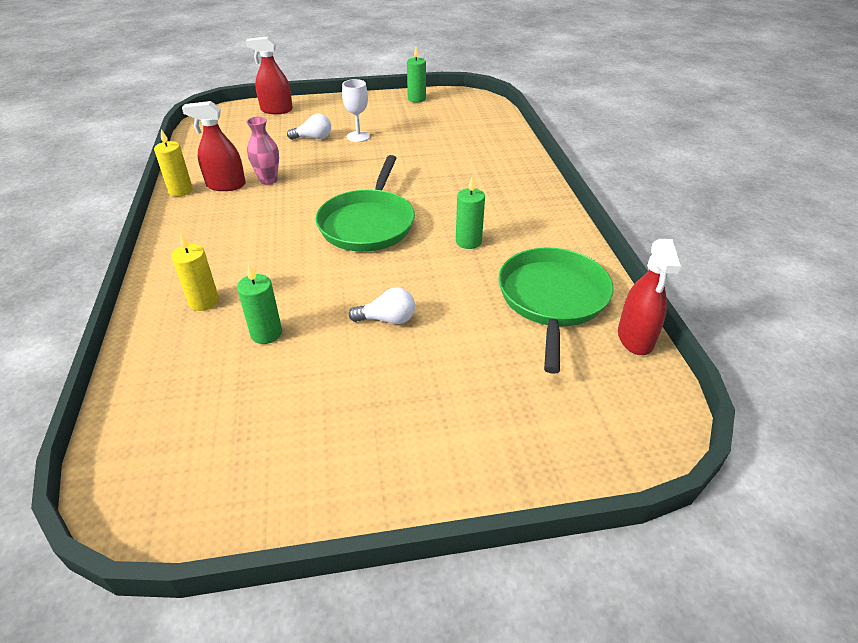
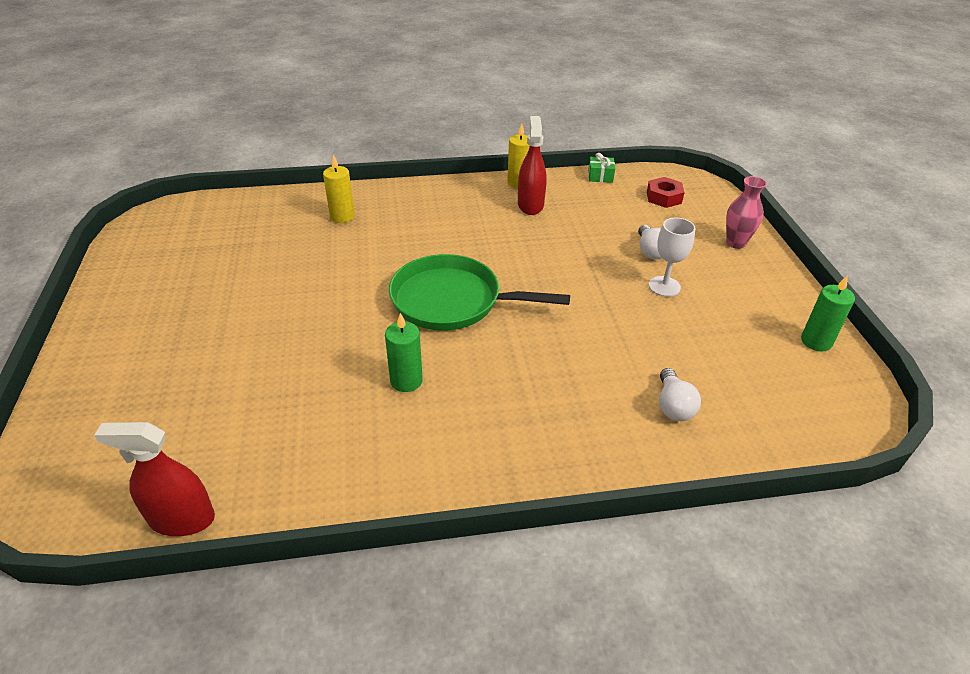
camera: 90 degrees right, 0 degrees up
green candle [237,265,282,344] -> none
red spray bottle [246,36,293,114] -> none
pink vase [246,116,279,185] -> pink vase moved to [726,176,767,249]
white light bulb [348,287,415,324] -> white light bulb moved to [659,368,701,421]
green pan [499,247,613,374] -> none
none -> green gift [588,153,615,183]
none -> red nut [647,177,685,208]

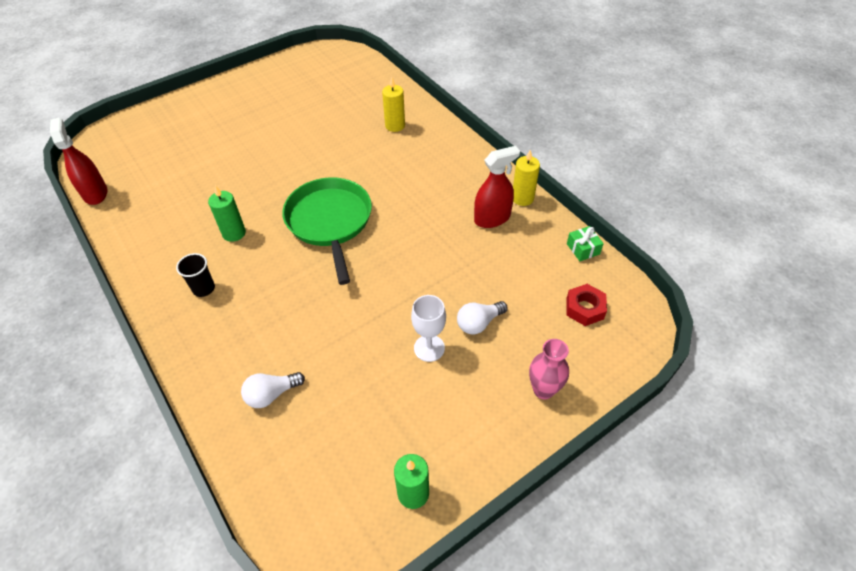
camera: 65 degrees right, 10 degrees up
none -> black cup [176,253,215,297]

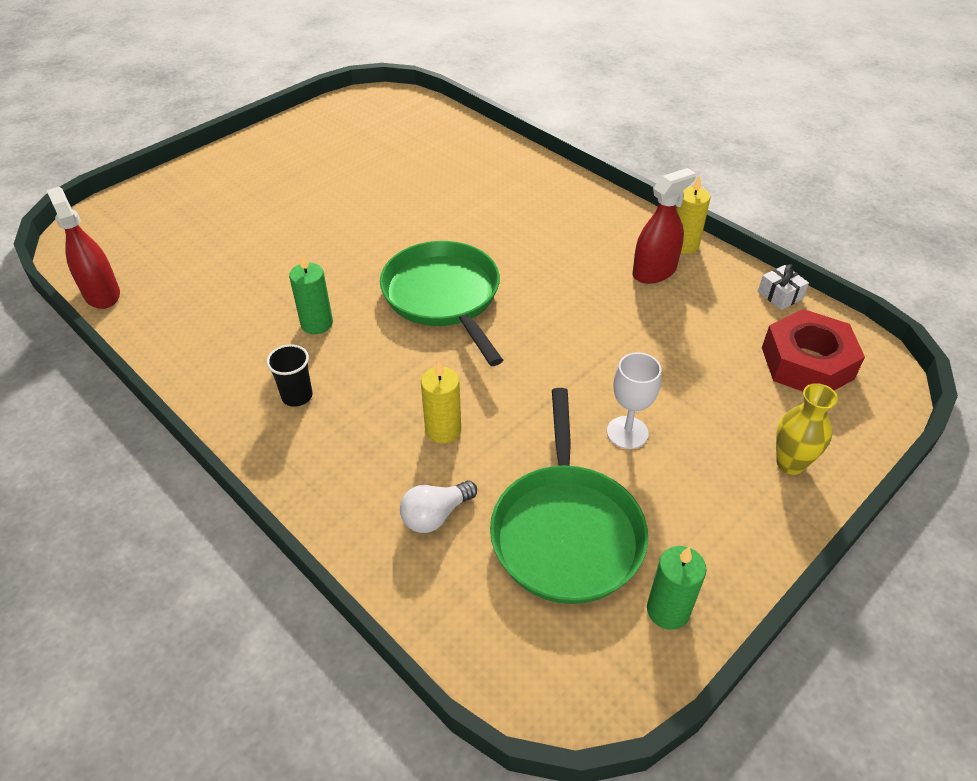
camera: 10 degrees left, 5 degrees down
yellow candle [382,77,405,132] -> yellow candle moved to [421,360,461,444]
white light bulb [457,301,508,334] -> none
pink vase [529,339,569,399] -> yellow vase [776,383,838,475]
red nut [566,284,607,326] -> red nut [762,309,865,391], size x1.70
green gift [567,226,604,261] -> white gift [758,264,809,310]
none -> green pan [490,388,648,604]

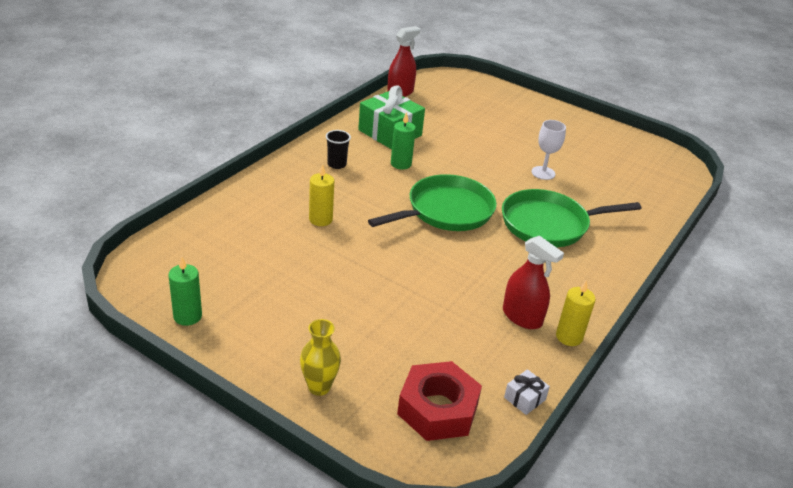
camera: 75 degrees right, 10 degrees down
white light bulb [400,480,477,533] -> none
green pan [490,388,648,604] -> green pan moved to [502,189,641,247]
white goblet [607,352,661,449] -> white goblet moved to [532,120,566,180]
none -> green gift [358,85,425,149]

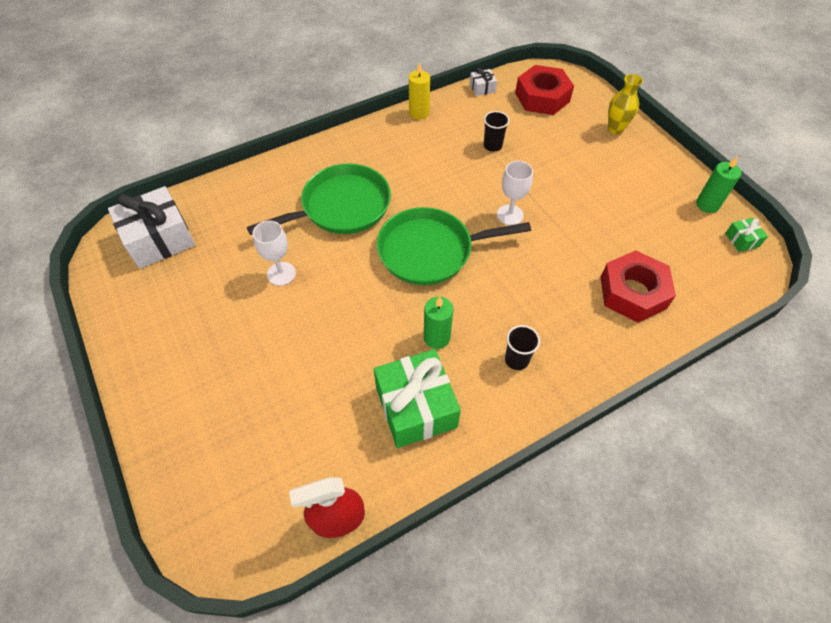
camera: 150 degrees left, 20 degrees up
yellow candle [309,164,334,226] -> none
green pan [502,189,641,247] -> green pan turned 45 degrees counterclockwise [247,163,391,235]
red spray bottle [503,236,564,329] -> none
none -> white gift [108,186,195,269]
none -> black cup [484,111,510,152]
none -> white goblet [497,161,533,225]
none -> red nut [601,250,676,323]
none -> green gift [725,218,768,252]

